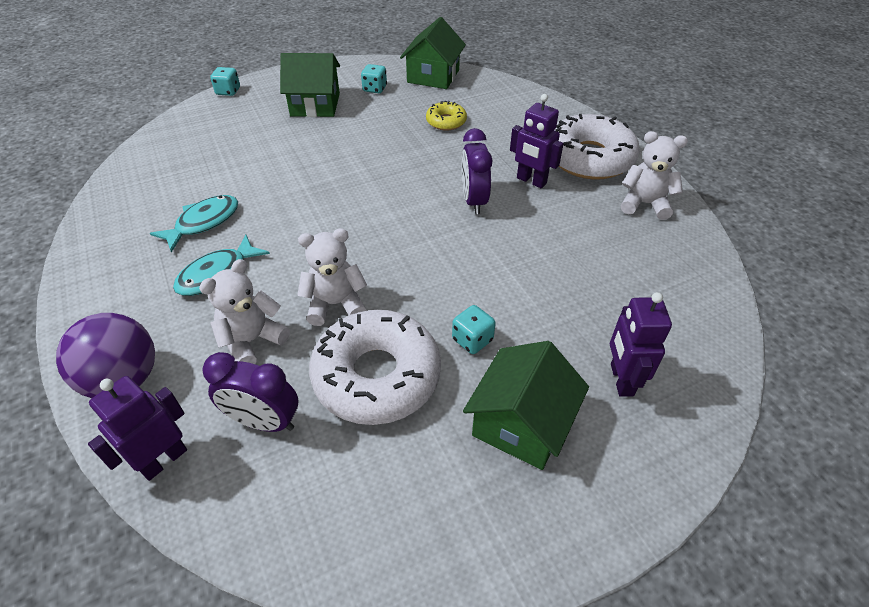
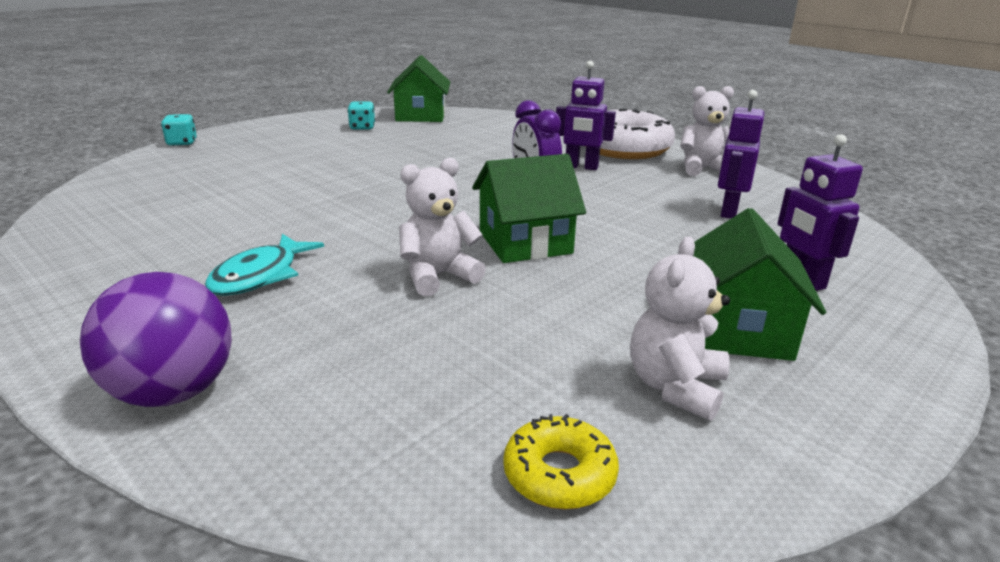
camera: 20 degrees left, 20 degrees down
purple robot [88,376,187,481] -> purple robot moved to [718,90,764,219]
turquoise fish [150,195,238,253] -> none
white teddy bear [199,259,290,364] -> white teddy bear moved to [630,236,730,421]
purple clock [202,352,298,432] -> none
green house [280,53,340,117] -> green house moved to [472,154,586,263]
white donut [309,310,441,425] -> none
yellow donut [426,101,467,130] -> yellow donut moved to [503,414,619,510]
turquoise dice [452,305,496,354] -> none

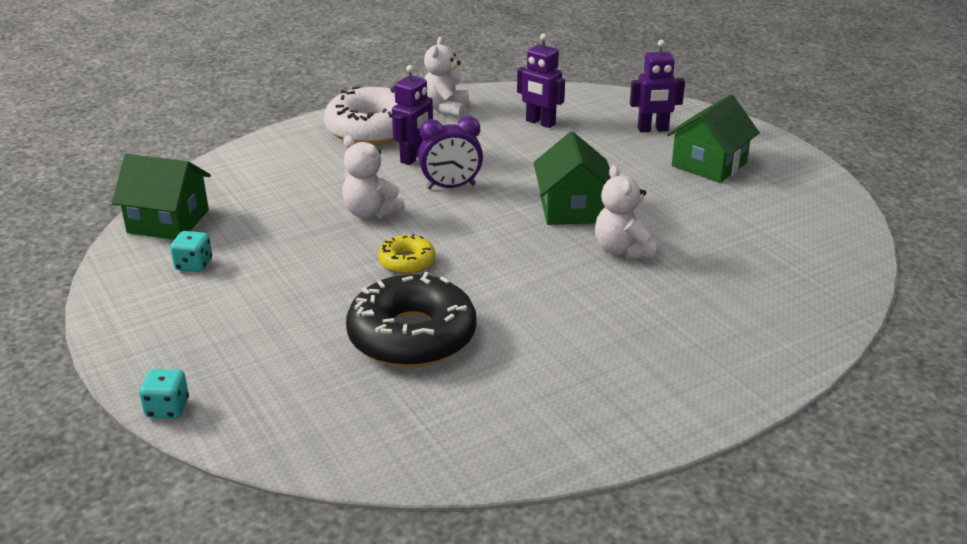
camera: 75 degrees left, 5 degrees up
purple ball [80,272,232,407] -> none
turquoise fish [205,234,324,296] -> none
yellow donut [503,414,619,510] -> yellow donut moved to [378,234,435,274]
white teddy bear [630,236,730,421] -> white teddy bear moved to [342,136,405,218]
green house [693,208,826,361] -> green house turned 75 degrees counterclockwise [667,94,760,183]
none -> black donut [346,272,477,368]

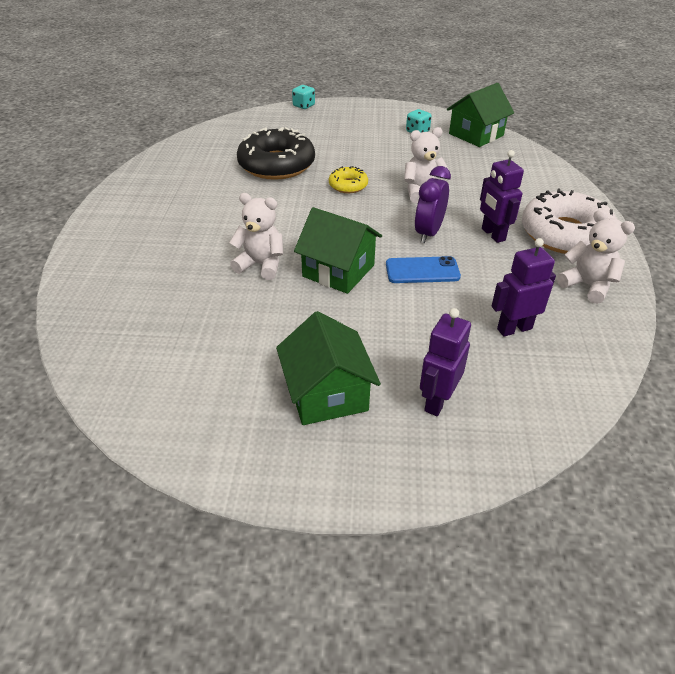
camera: 125 degrees right, 10 degrees up
none -> blue phone [386,256,461,283]

